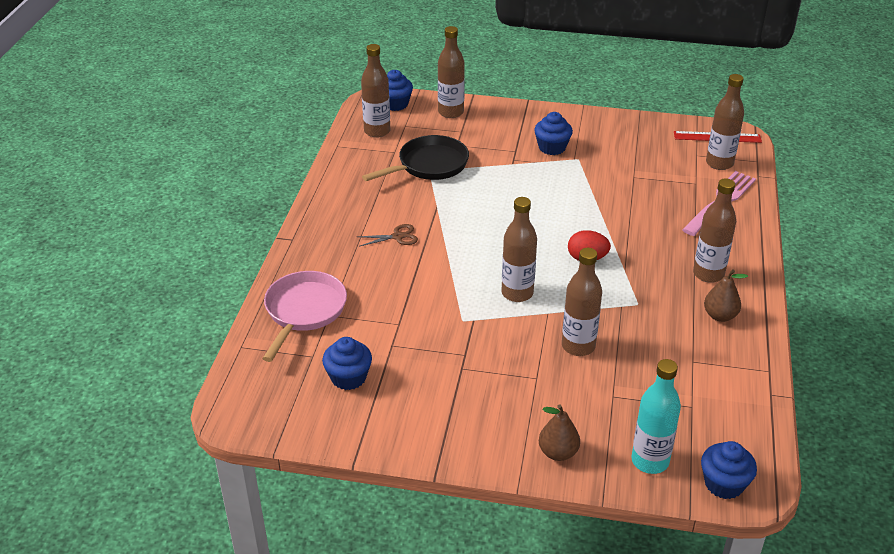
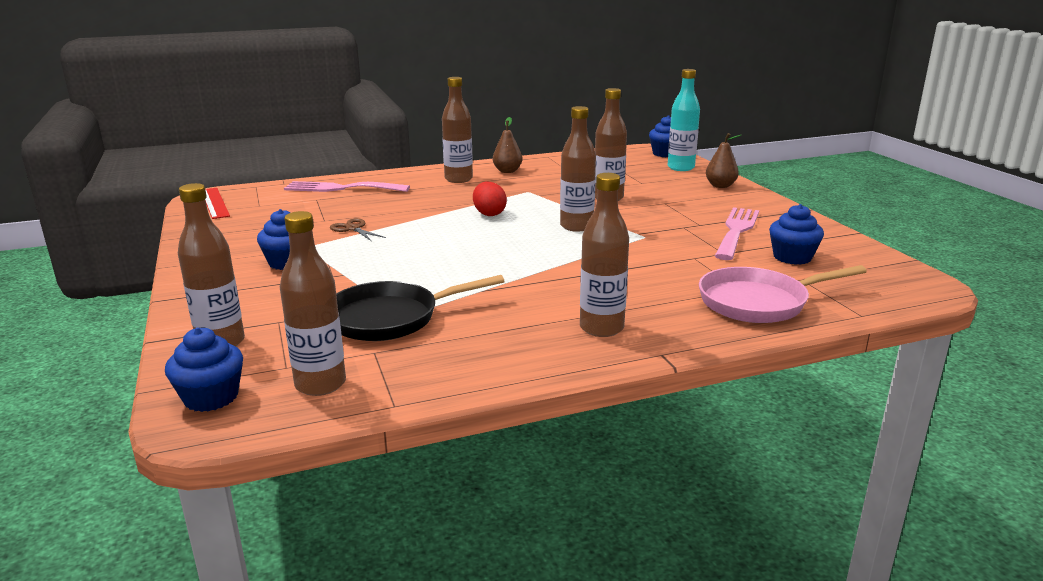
camera: 120 degrees left, 15 degrees down
brown scissors [357,224,418,247] -> brown scissors moved to [330,218,386,241]
black pan [362,135,469,181] -> black pan turned 45 degrees counterclockwise [336,275,505,341]
brown bottle [706,74,744,170] -> brown bottle moved to [580,173,629,337]
none -> pink fork [715,207,759,260]

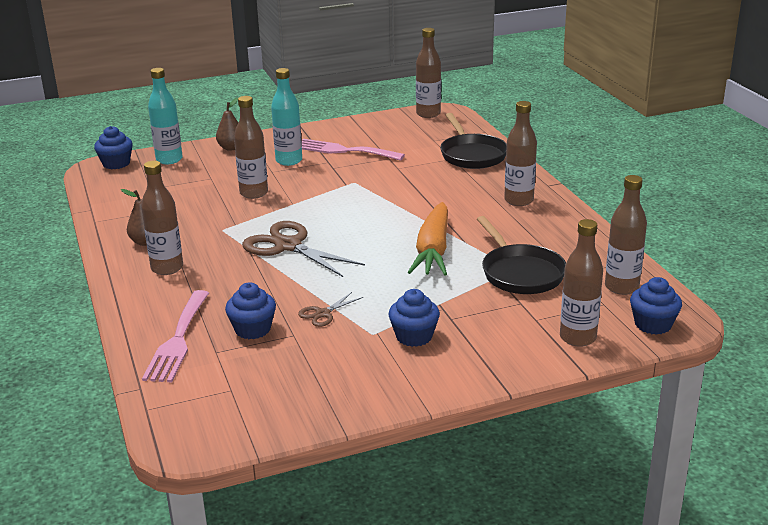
camera: 90 degrees left, 5 degrees up
red ruler [205,188,230,219] -> none
red egg [473,182,507,216] -> brown scissors [242,221,365,277]
brown bottle [560,106,596,232] -> brown bottle moved to [416,28,441,118]
pink pan [699,265,867,323] -> black pan [440,113,507,169]
blue cupcake [769,204,824,265] -> blue cupcake moved to [225,282,276,339]
none -> turquoise bottle [271,68,302,166]
none -> orange carrot [408,202,448,276]

